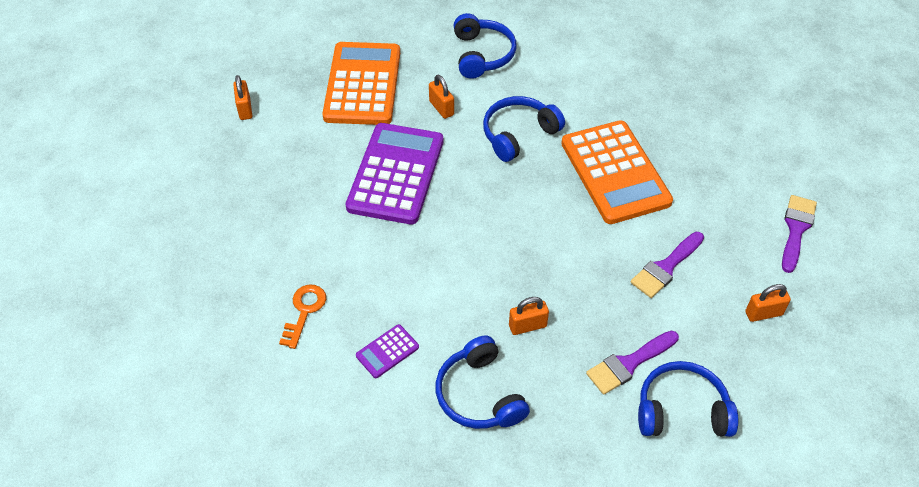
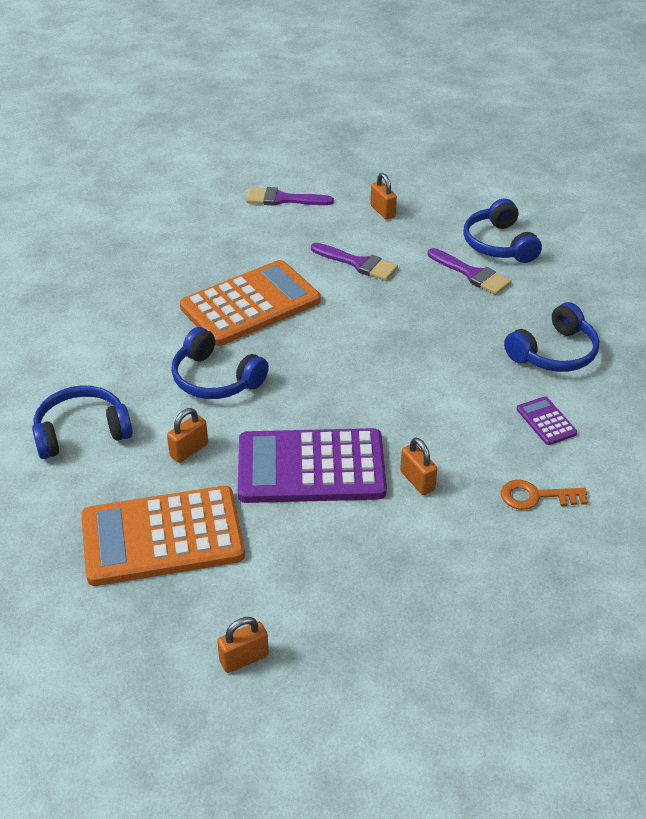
camera: 105 degrees left, 10 degrees down
purple calculator [356,324,419,378] -> purple calculator turned 150 degrees counterclockwise [517,396,577,445]
orange padlock [509,297,549,335] -> orange padlock moved to [400,437,437,495]

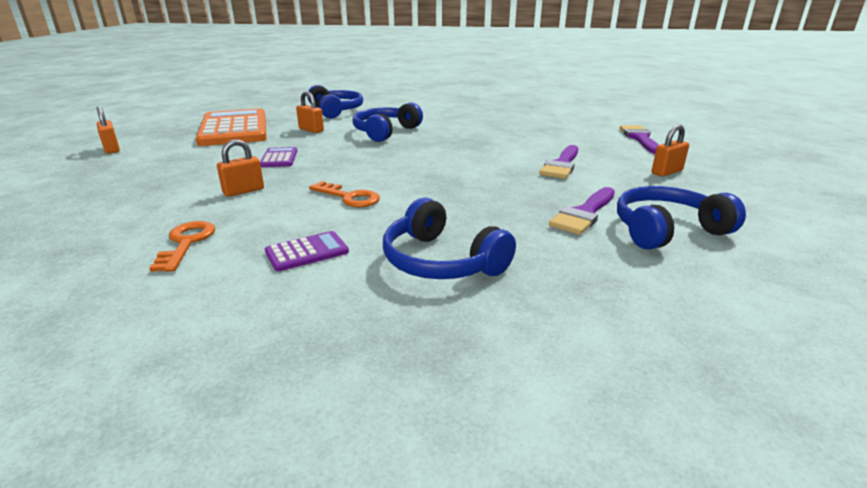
camera: 85 degrees right, 15 degrees down
orange calculator [180,260,321,346] -> none
purple calculator [238,428,387,503] -> purple calculator [260,147,297,167], size x0.42
none -> orange key [309,181,380,207]

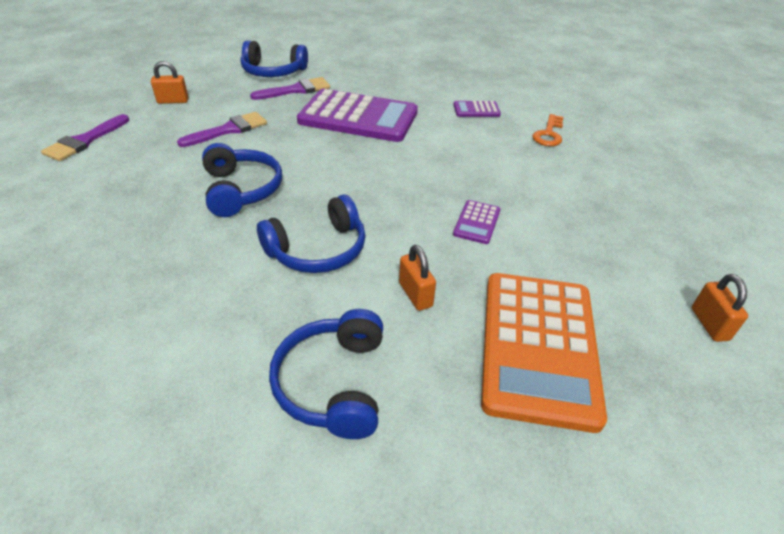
camera: 155 degrees left, 15 degrees up
orange padlock [217,139,264,197] -> none
orange key [309,181,380,207] -> none
blue headphones [383,197,516,279] -> blue headphones moved to [202,143,282,217]
none -> purple calculator [297,89,418,142]

